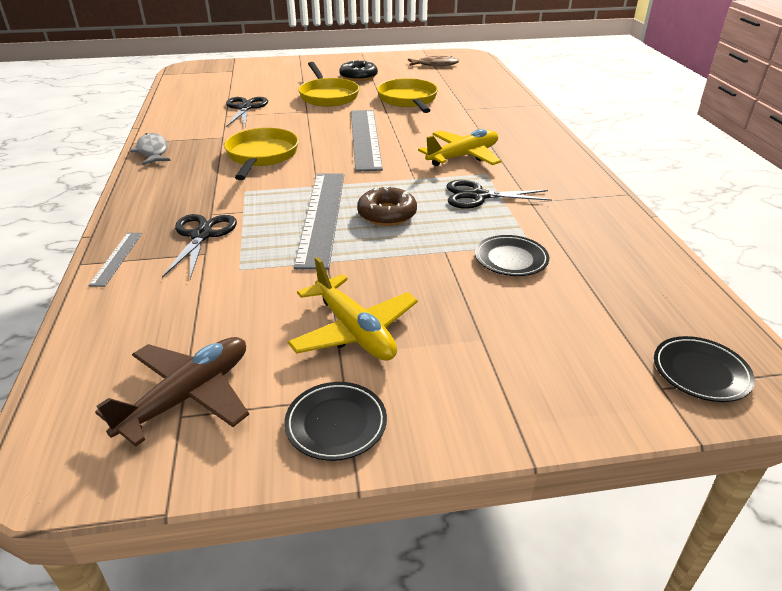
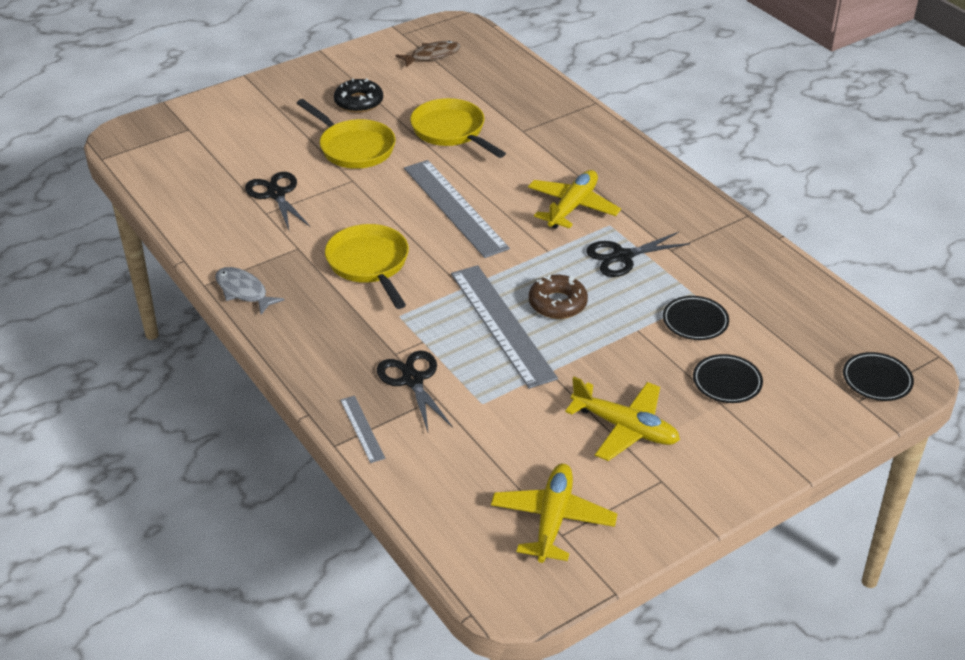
camera: 25 degrees left, 5 degrees up
brown plane [95,337,249,447] -> yellow plane [491,464,617,563]
black plate [284,382,387,461] -> black plate moved to [693,354,763,403]

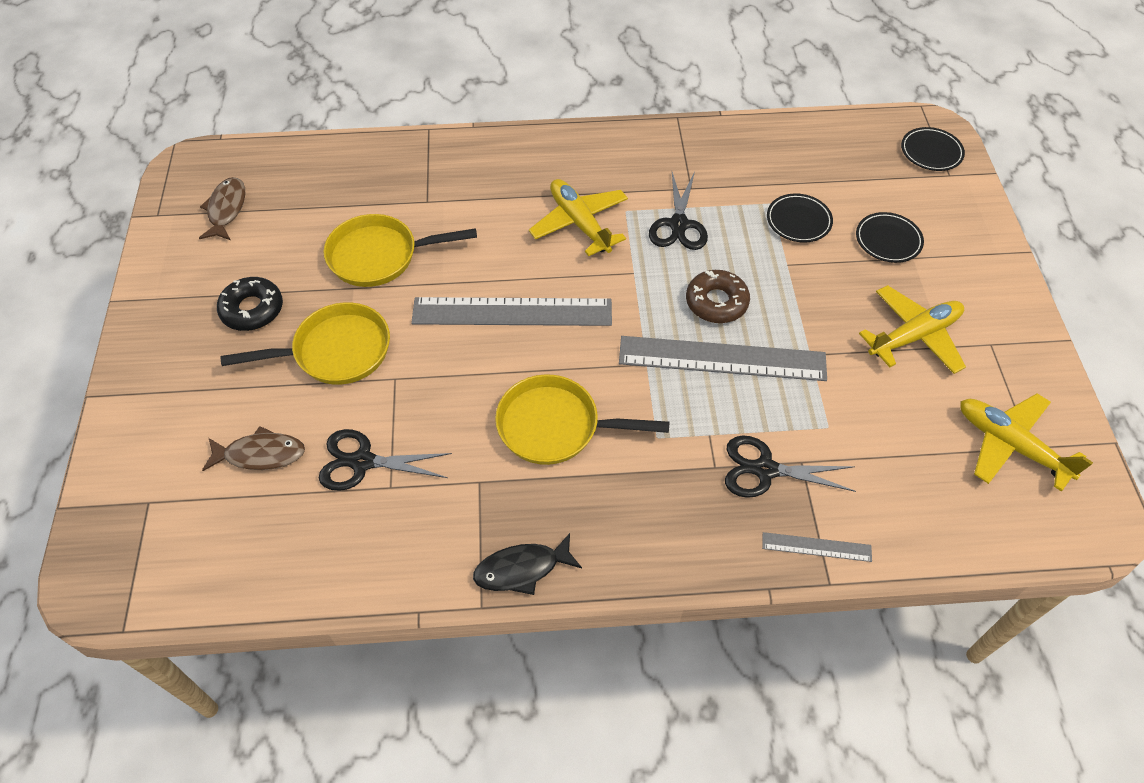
camera: 60 degrees left, 15 degrees up
grey fish [215,267,284,315] -> black fish [473,533,582,595]
none -> brown fish [202,426,305,471]

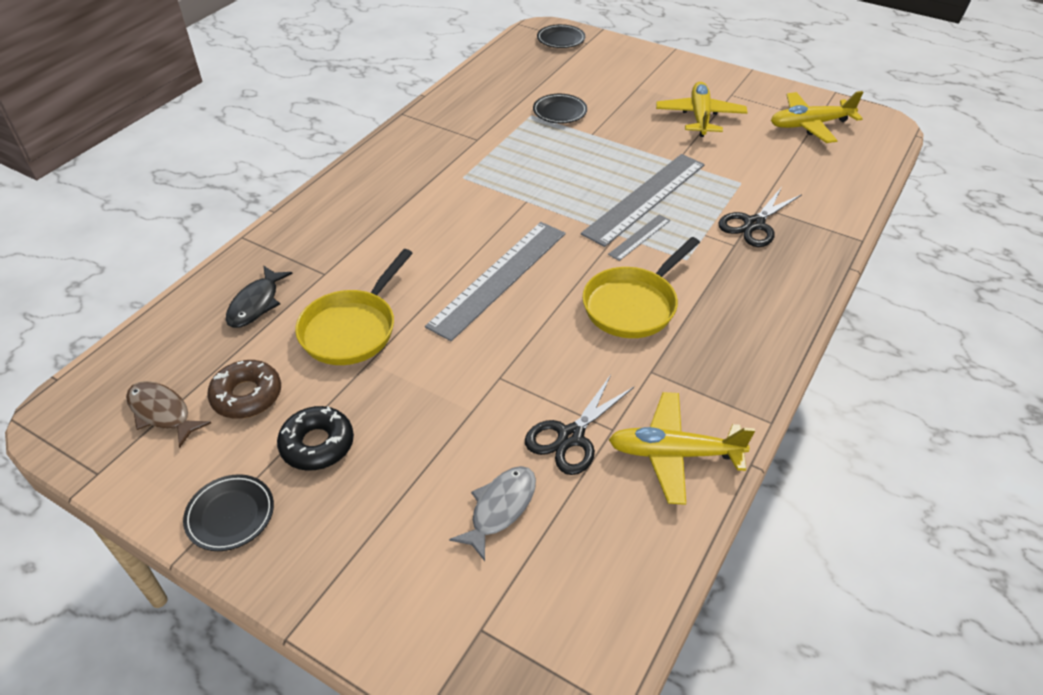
camera: 55 degrees left, 10 degrees down
brown fish [202,426,305,471] -> grey fish [449,466,536,561]
yellow pan [221,302,390,385] -> none
black fish [473,533,582,595] -> black fish moved to [226,266,293,328]
yellow plane [529,179,628,256] -> yellow plane moved to [609,392,755,505]
black scissors [649,172,708,250] -> none
brown donut [686,270,750,323] -> brown donut moved to [207,360,281,419]
grey ruler [762,532,872,562] -> grey ruler moved to [608,214,670,261]
black plate [856,212,924,263] -> black plate moved to [183,474,274,551]

